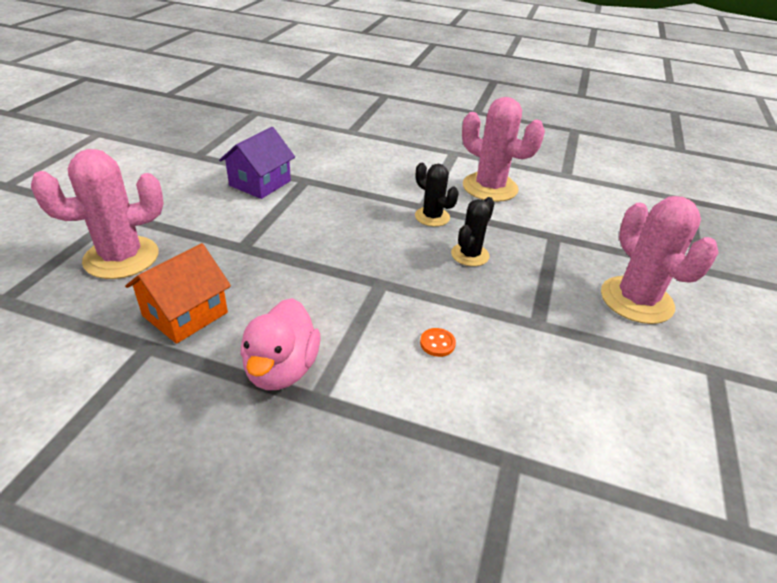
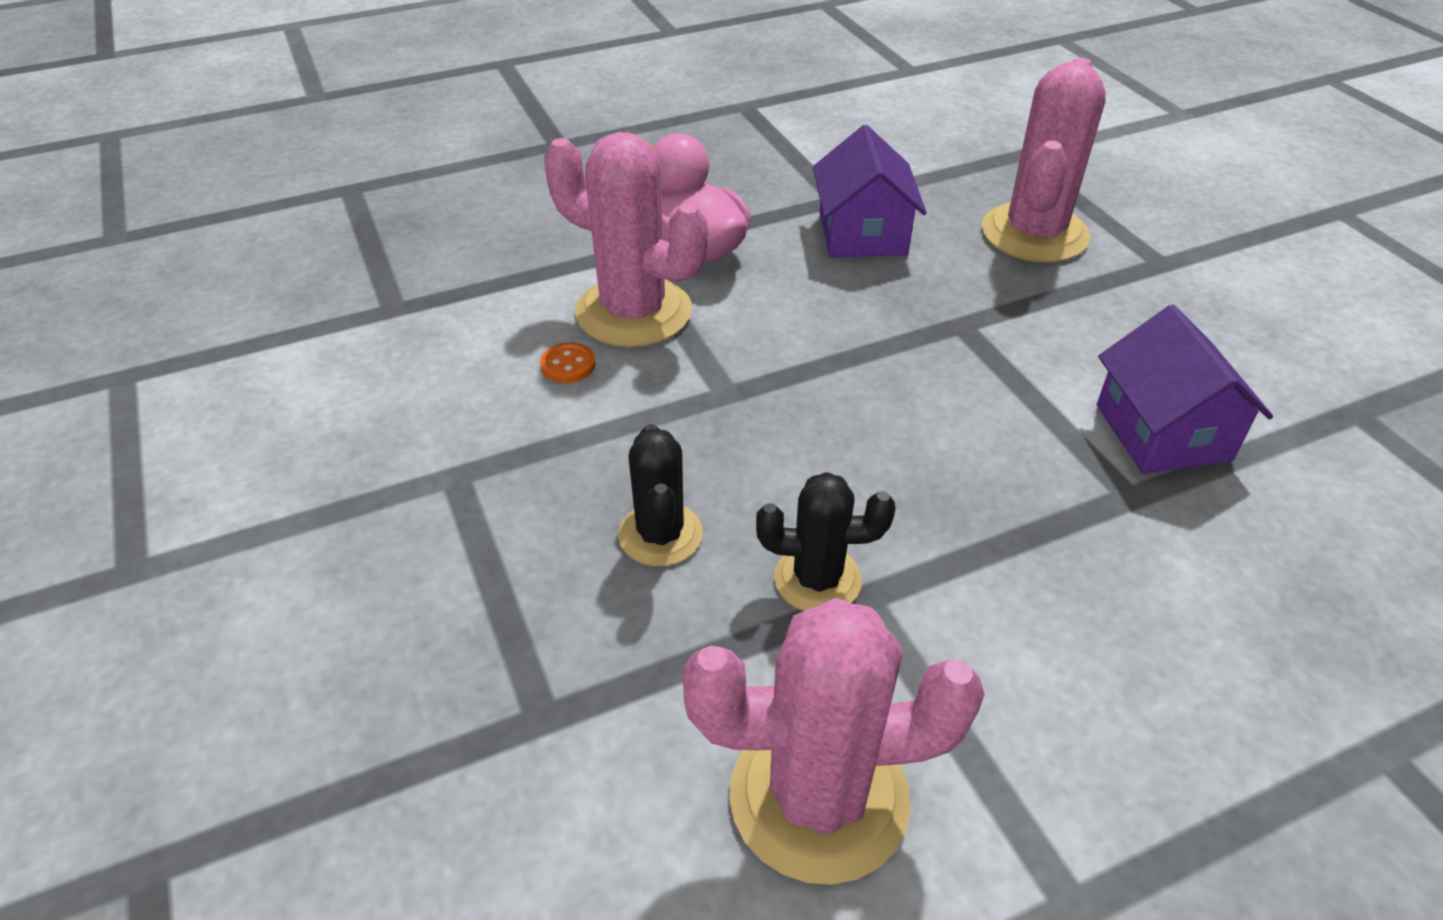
camera: 140 degrees right, 5 degrees up
orange house [125,243,231,344] -> purple house [813,125,927,258]
pink cactus [601,196,719,324] -> pink cactus moved to [544,132,708,347]

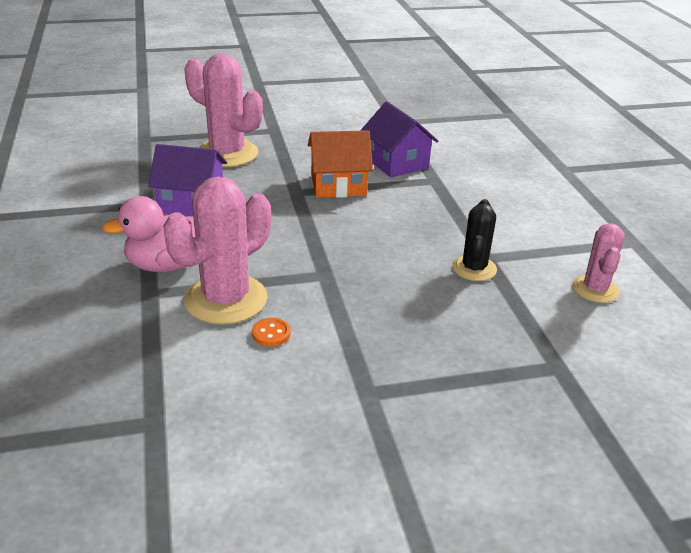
camera: 80 degrees left, 10 degrees down
black cactus [618,424,703,566] -> none
pink cactus [682,598,985,885] -> pink cactus [572,223,624,303], size x0.58
purple house [1097,305,1273,474] -> purple house turned 60 degrees clockwise [360,101,438,177]
none -> orange house [308,130,373,198]

